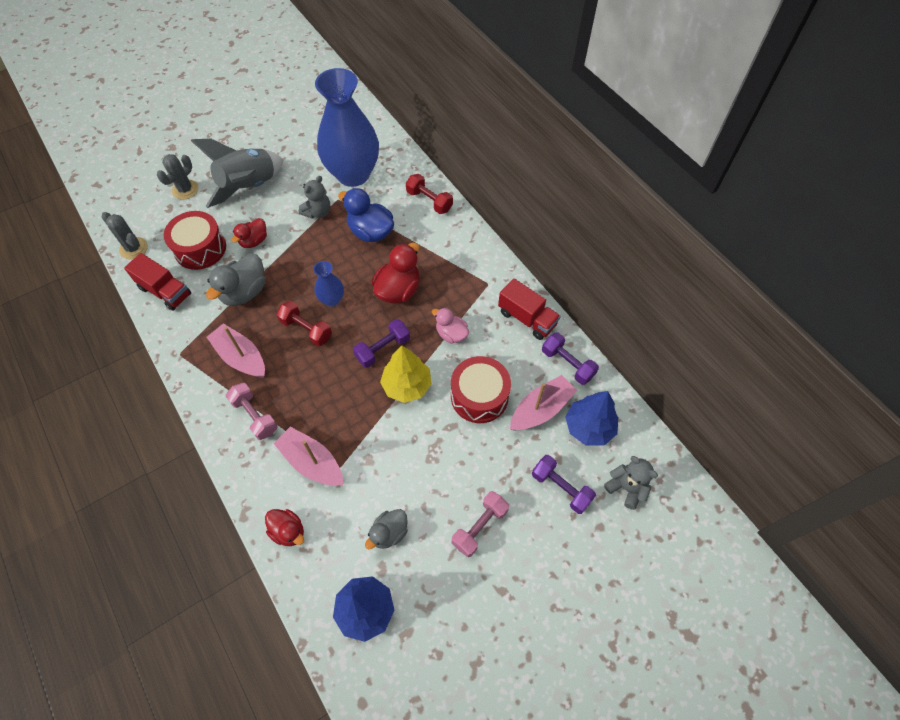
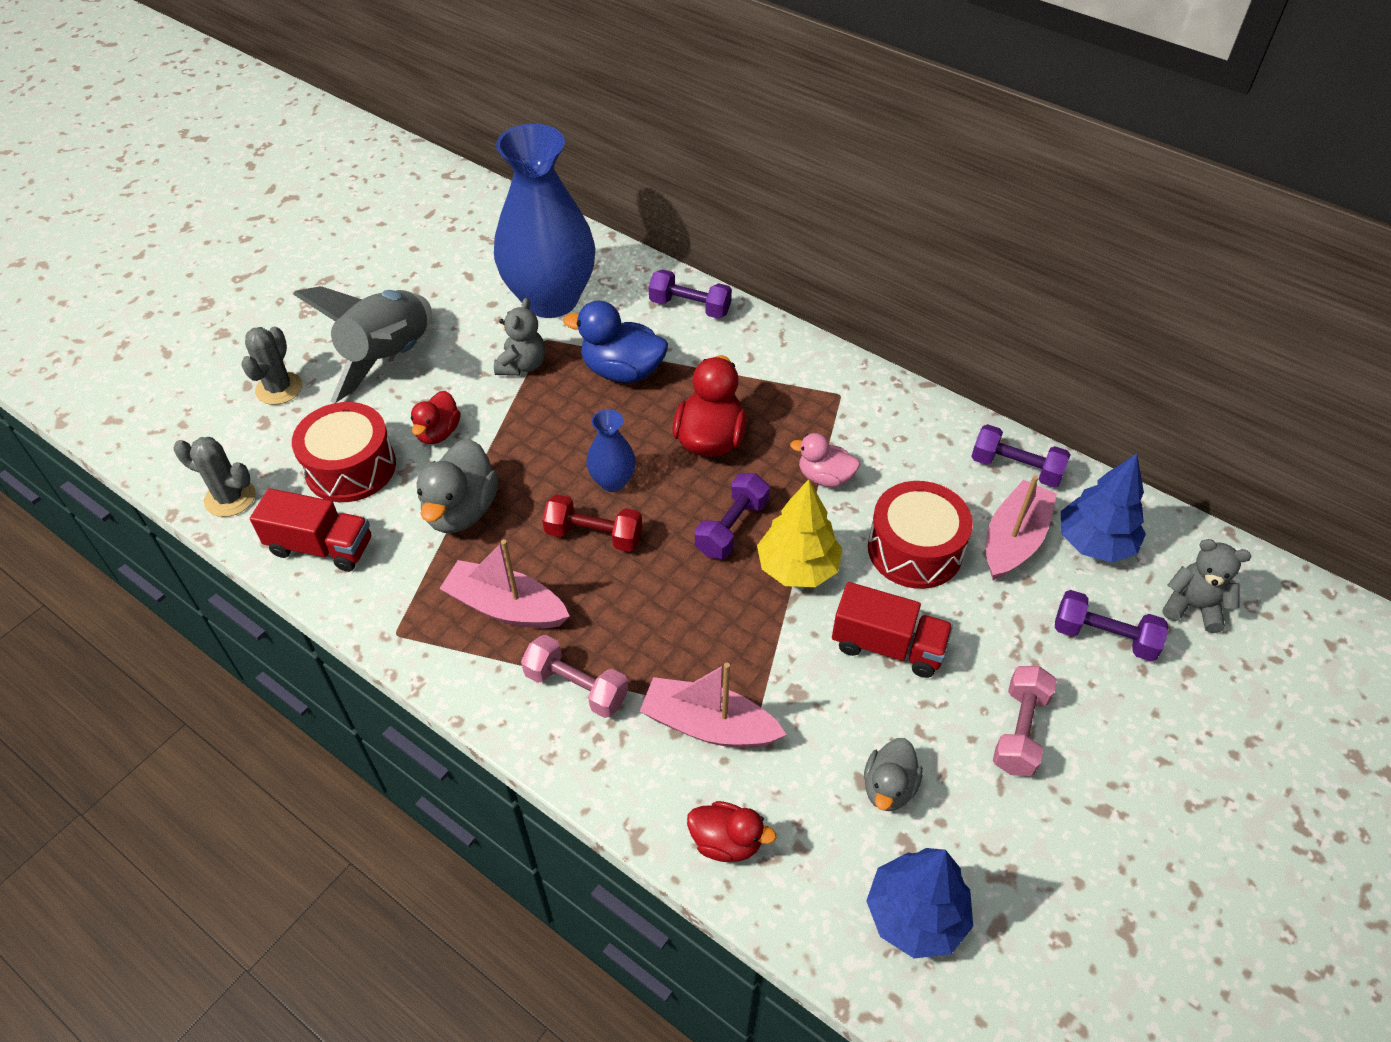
camera: 20 degrees left, 10 degrees down
red dumbbell [406,174,453,214] -> purple dumbbell [649,270,732,319]
red truck [498,278,561,340] -> red truck moved to [832,582,953,678]

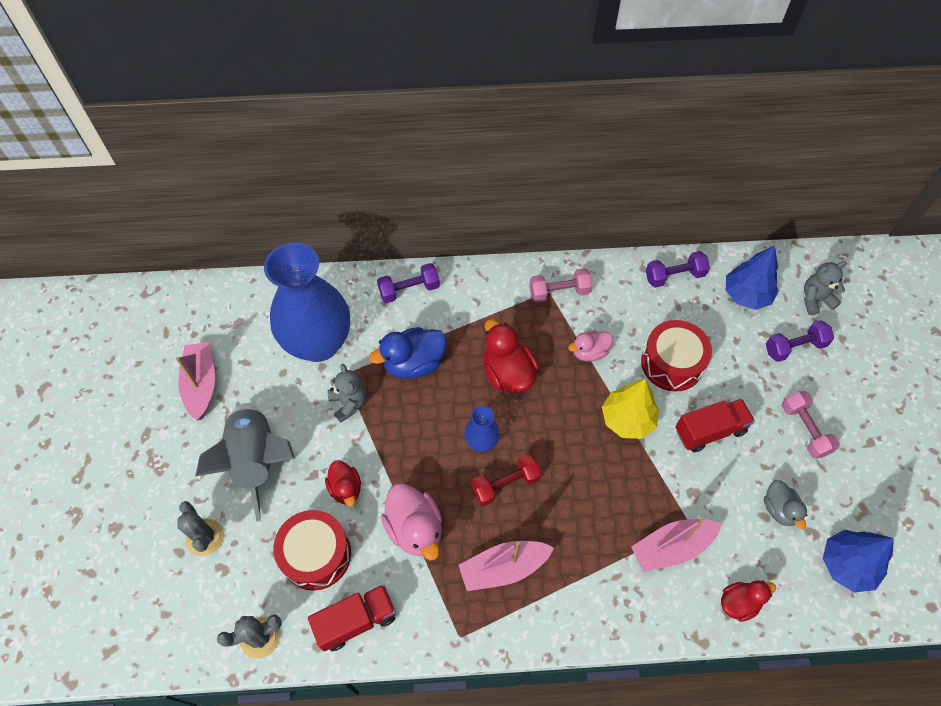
camera: 40 degrees left, 10 degrees up
grey duck [417,439,498,533] -> pink duck [381,483,442,561]
pink dumbbell [521,635,628,718] -> pink dumbbell moved to [529,268,592,303]
purple dumbbell [695,473,770,559] -> none
pink boat [986,476,1057,580] -> pink boat moved to [176,342,215,421]

